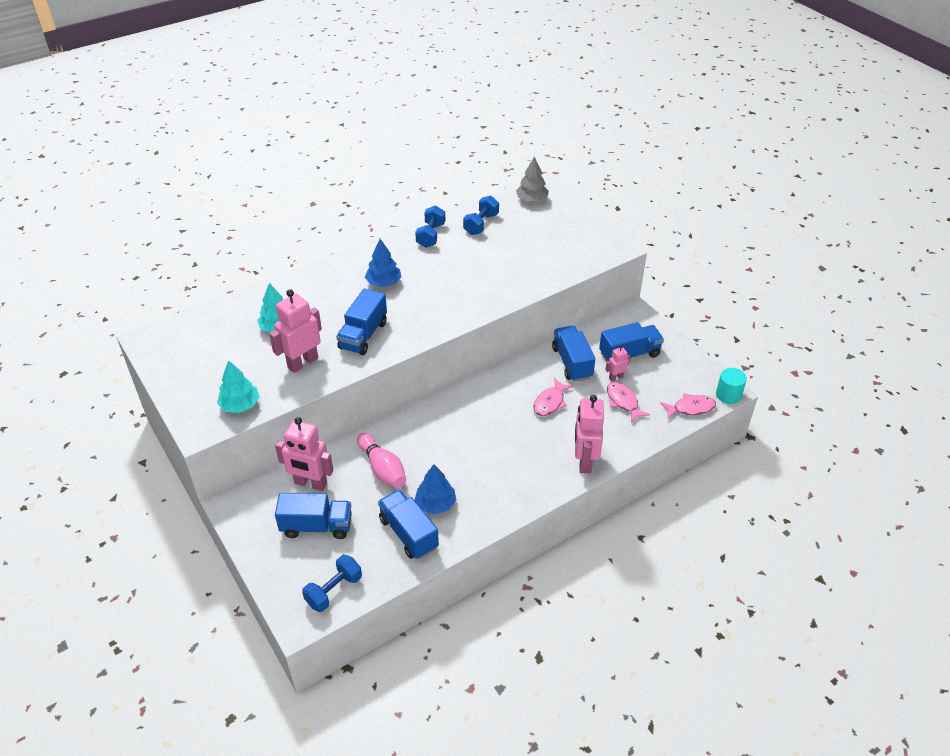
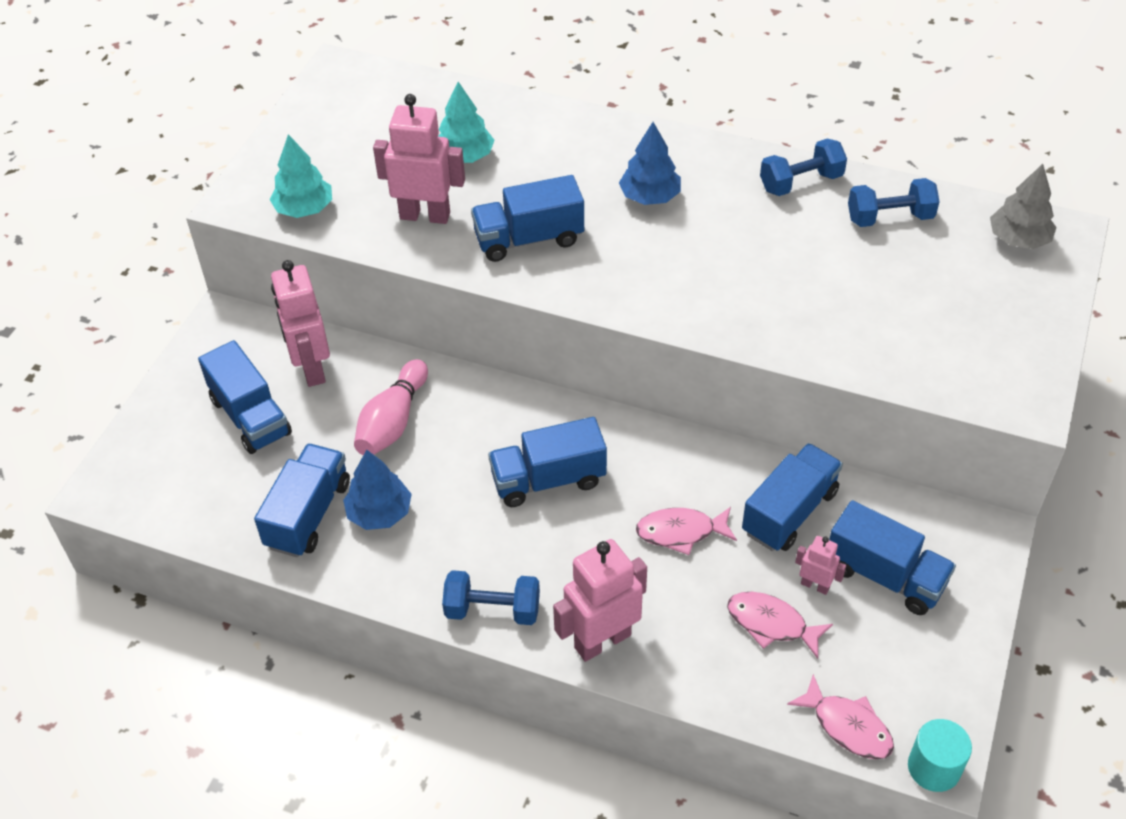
camera: 55 degrees right, 5 degrees up
blue dumbbell [302,555,362,612] -> blue dumbbell moved to [442,570,540,625]
pink fish [607,382,650,422] -> pink fish turned 90 degrees counterclockwise [727,592,833,659]
none -> blue truck [488,417,607,507]

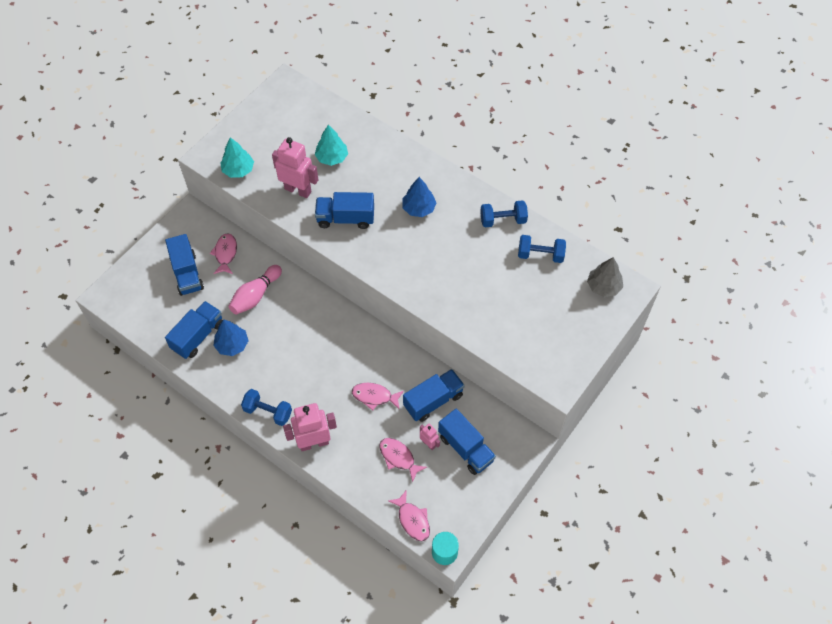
camera: 15 degrees right, 10 degrees up
pink robot [271,260,330,387] -> pink fish [210,233,237,274]
blue truck [488,417,607,507] -> none

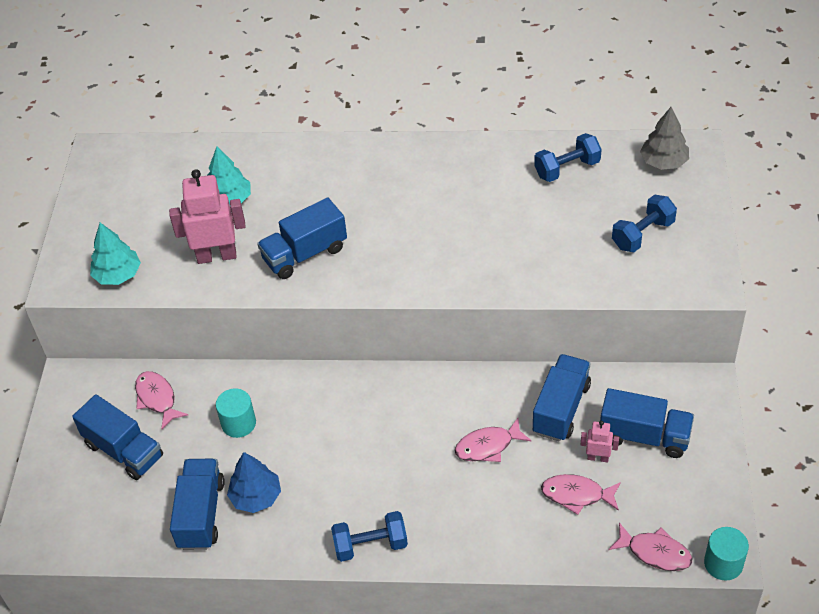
camera: 30 degrees left, 10 degrees down
pink bowling pin [228,265,282,315] -> turquoise cylinder [216,388,256,438]
pink robot [283,403,337,451] -> none
blue tree [402,177,436,217] -> none
blue dumbbell [480,200,528,228] -> blue dumbbell moved to [612,195,677,252]

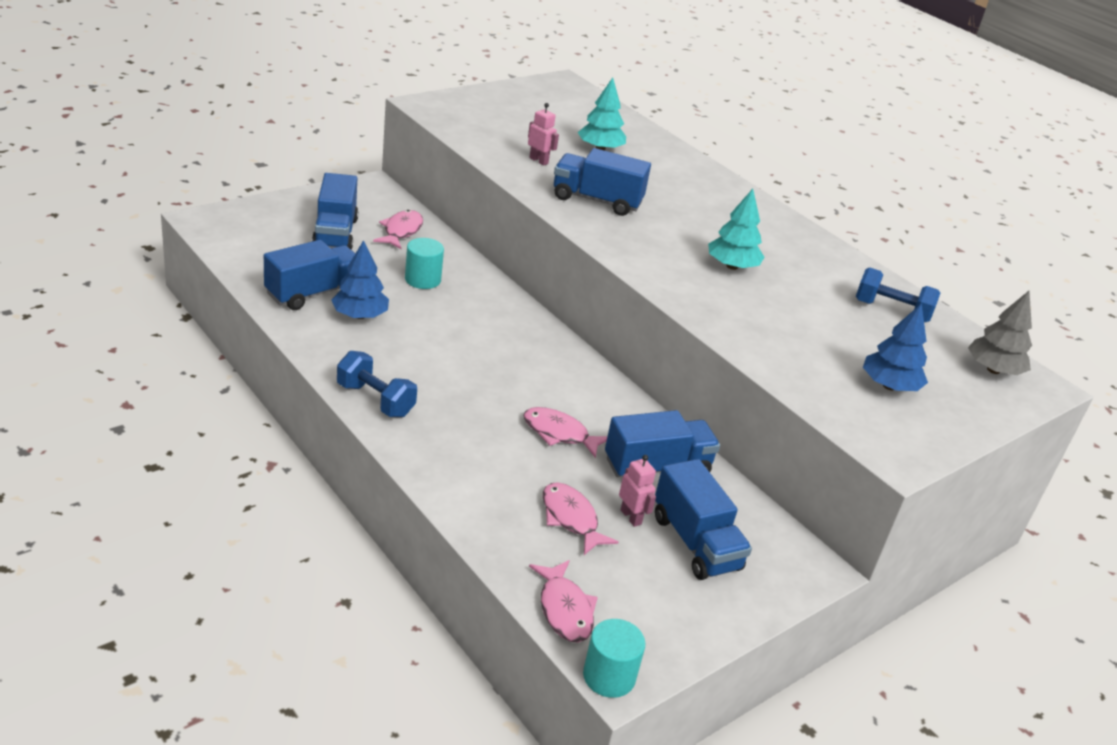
camera: 40 degrees right, 15 degrees down
turquoise tree [90,223,141,285] -> turquoise tree moved to [708,189,765,270]
pink robot [169,169,246,264] -> pink robot [528,103,559,166], size x0.50
blue dumbbell [612,195,677,252] -> blue tree [863,303,928,391]

